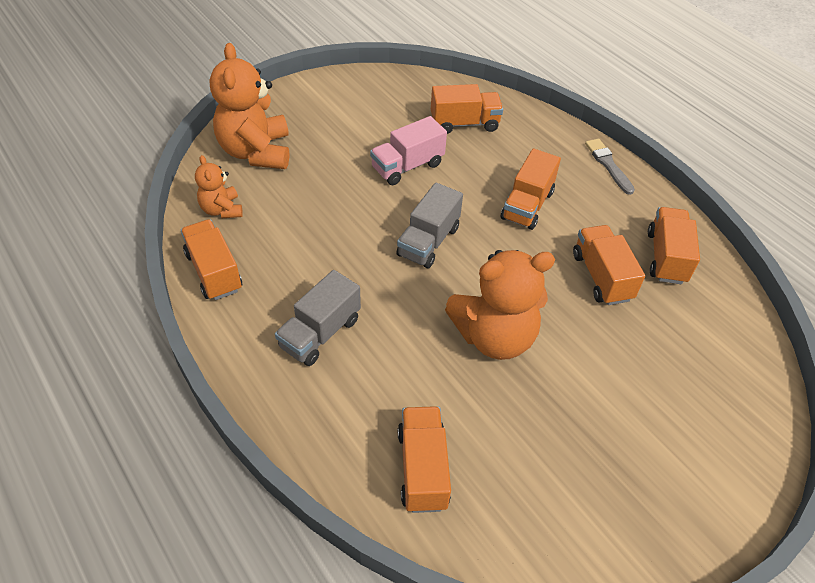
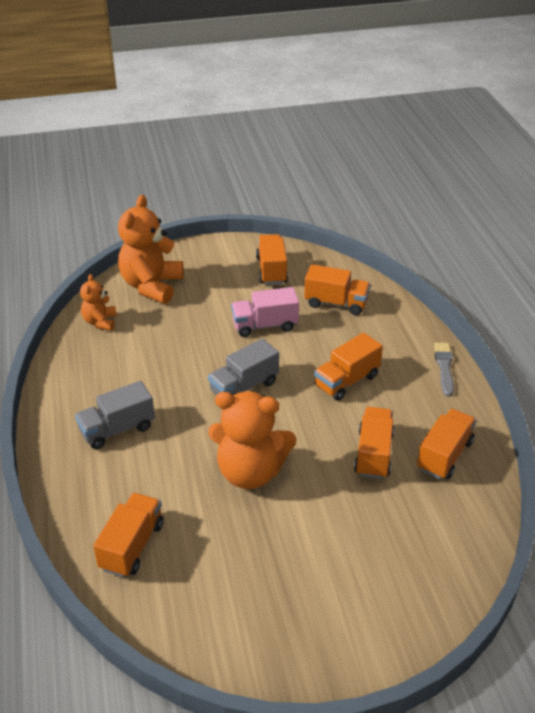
camera: 25 degrees right, 10 degrees down
orange truck [181,219,242,300] -> orange truck moved to [256,234,288,285]

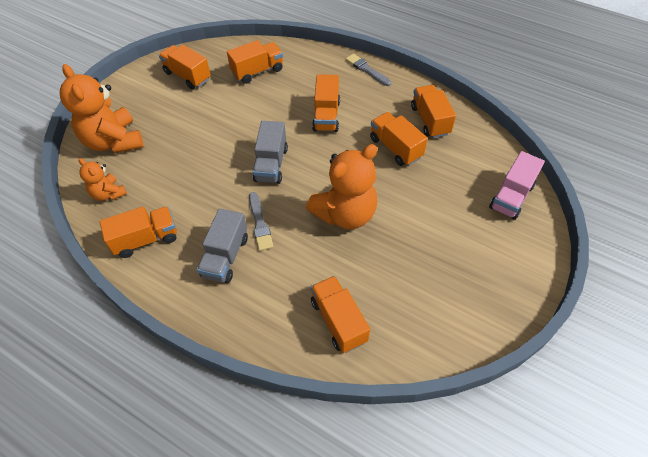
camera: 45 degrees left, 15 degrees up
pink truck [231,287,299,337] -> pink truck moved to [489,151,545,220]
none -> orange truck [100,206,177,258]
none -> grey brush [249,192,273,251]

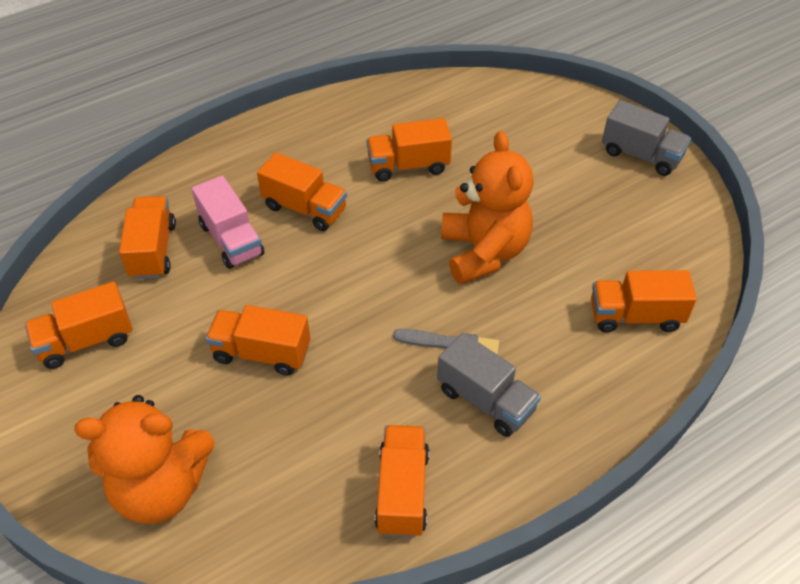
camera: 65 degrees left, 5 degrees down
orange teddy bear [79,158,127,201] -> none
grey truck [253,121,288,184] -> grey truck moved to [602,100,691,176]
grey brush [345,54,391,86] -> none
orange truck [411,85,456,138] -> orange truck moved to [206,305,310,376]
pink truck [489,151,545,220] -> pink truck moved to [192,176,264,269]

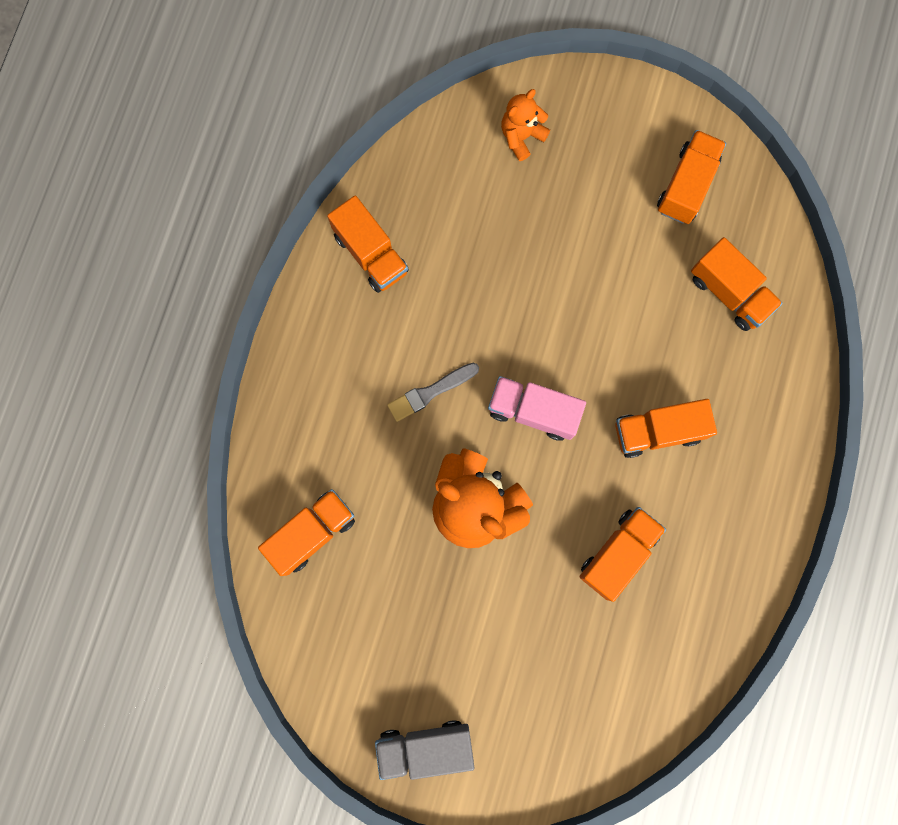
camera: 140 degrees right, 30 degrees up
orange teddy bear [74,395,214,524] -> orange teddy bear [501,89,550,161], size x0.53
pink truck [192,176,264,269] -> pink truck moved to [488,376,586,441]
orange truck [206,305,310,376] -> none
grey truck [437,333,541,437] -> none

